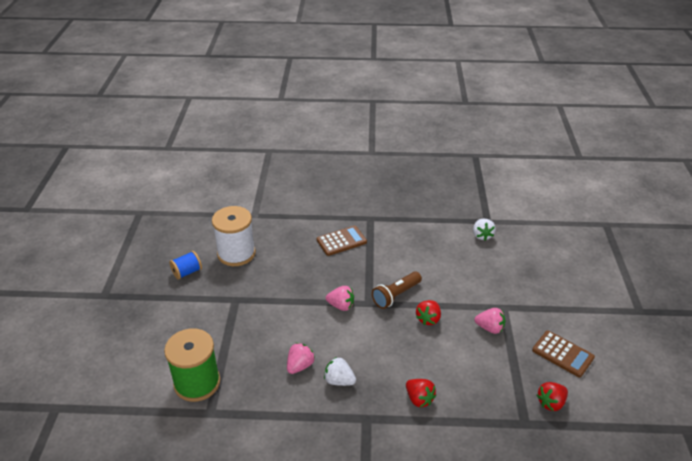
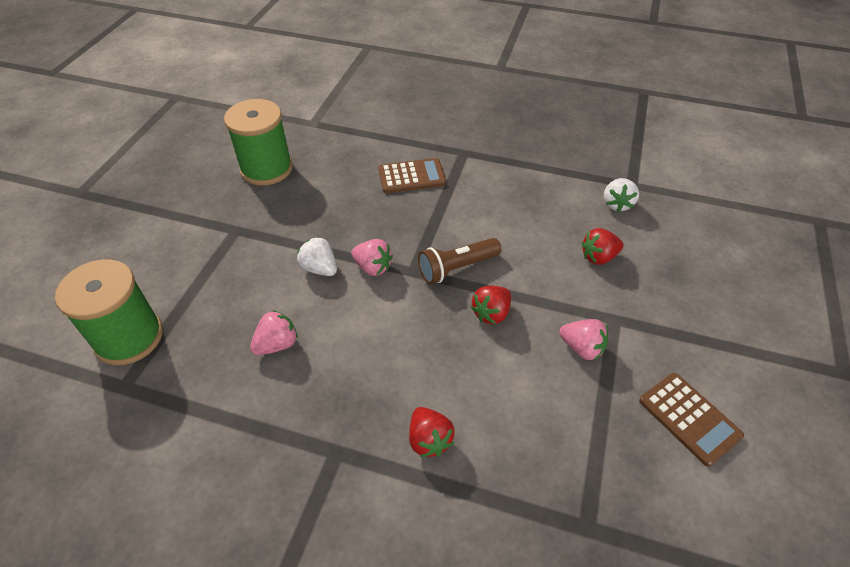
camera: 15 degrees right, 10 degrees up
blue spool [169,251,202,280] -> none
white spool [212,206,256,266] -> green spool [224,99,293,185]
white strawberry [324,357,356,386] -> white strawberry moved to [297,236,337,276]
red strawberry [537,382,568,411] -> red strawberry moved to [581,228,624,265]

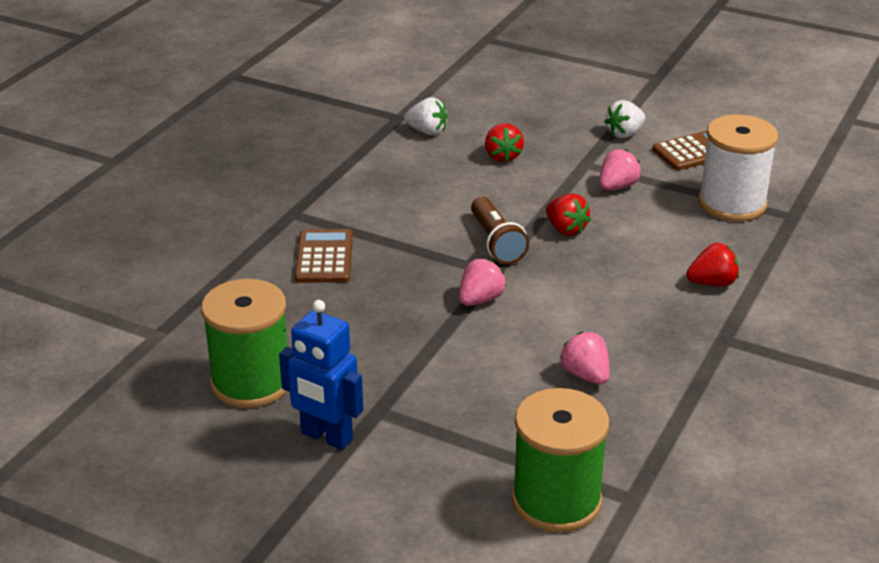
camera: 80 degrees left, 15 degrees down
white strawberry [297,236,337,276] -> white strawberry moved to [604,100,645,138]
none -> blue robot [279,300,363,450]
none -> white spool [698,115,778,221]

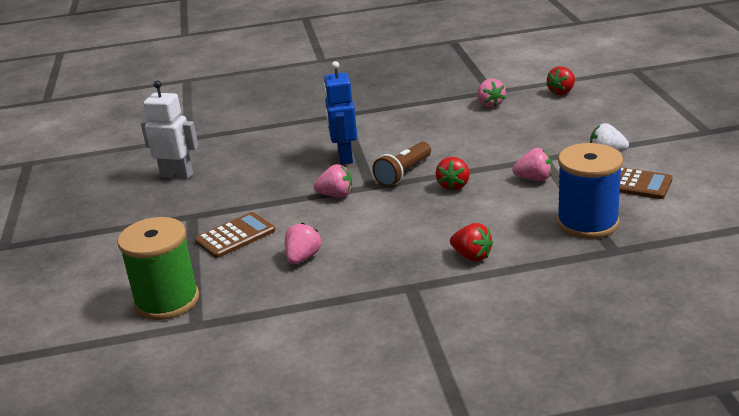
camera: 55 degrees right, 5 degrees down
green spool [201,279,288,408] -> white robot [141,80,198,179]
blue robot [279,300,363,450] -> blue robot moved to [323,61,357,165]
brown calculator [295,229,353,283] -> brown calculator moved to [195,212,275,258]
white strawberry [404,97,447,135] -> pink strawberry [477,79,506,108]
red strawberry [485,123,524,162] -> red strawberry moved to [546,66,575,95]
white spool [698,115,778,221] -> blue spool [557,143,623,239]

